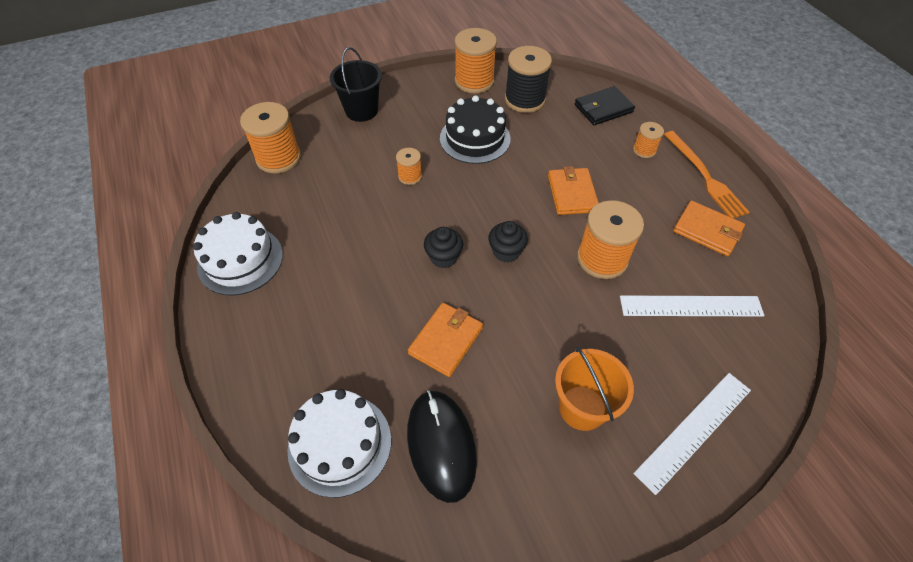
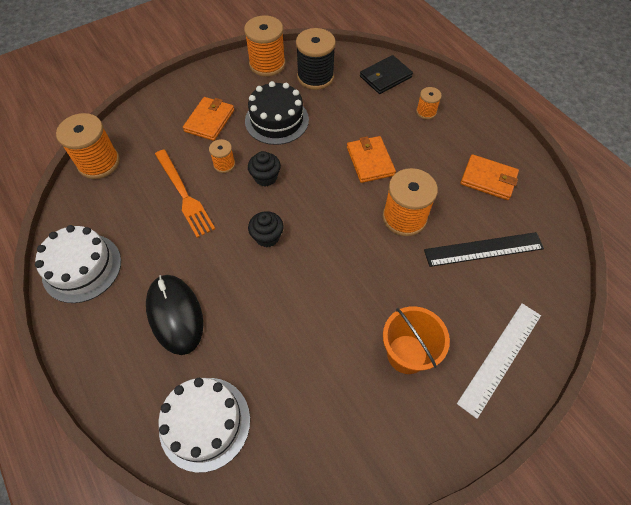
camera: 10 degrees left, 5 degrees up
black bucket [330,47,382,122] -> none
black mouse [407,390,477,503] -> black mouse moved to [146,275,203,355]
orange wallet [408,303,483,377] -> orange wallet moved to [183,97,234,141]
black cupcake [488,221,528,262] -> black cupcake moved to [248,151,281,186]
white ruler [620,296,765,317] -> black ruler [424,232,544,267]
orange fork [664,131,750,219] -> orange fork moved to [155,150,215,238]

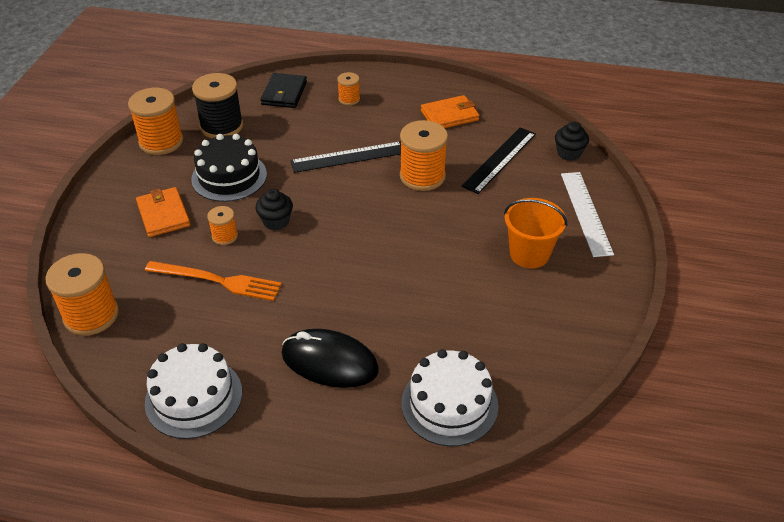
camera: 45 degrees left, 15 degrees down
black cupcake [248,211,284,247] -> black cupcake moved to [555,121,589,161]
orange wallet [347,136,396,183] -> black ruler [290,141,401,173]

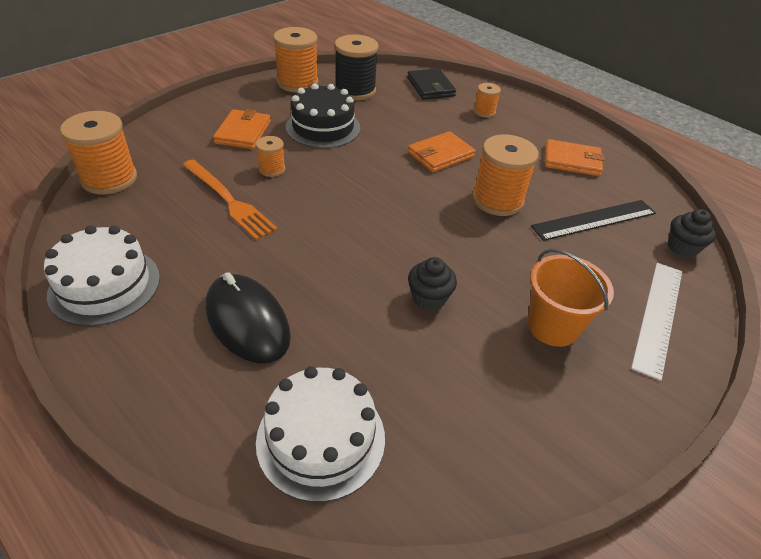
camera: 30 degrees right, 0 degrees up
black cupcake [256,189,293,230] -> black cupcake moved to [408,257,457,311]
black wallet [261,73,307,108] -> black wallet turned 60 degrees counterclockwise [407,69,456,99]
black ruler [290,141,401,173] -> orange wallet [408,131,476,172]

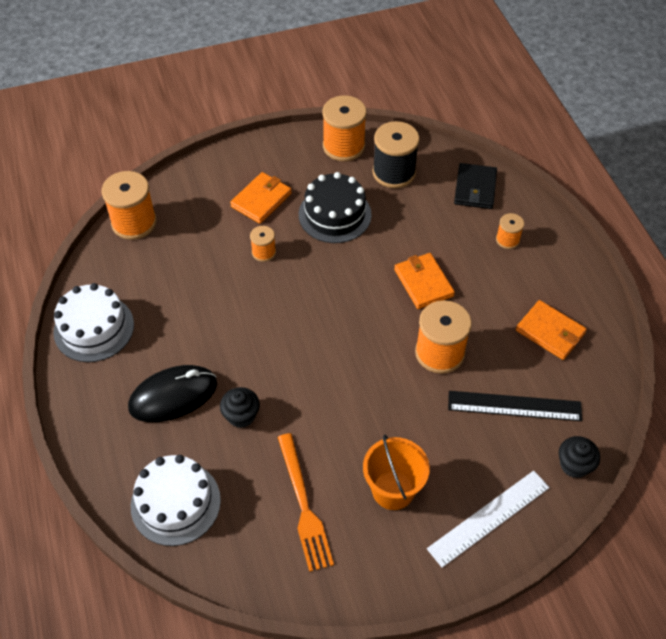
camera: 30 degrees right, 10 degrees up
orange fork [183,159,278,240] -> orange fork moved to [278,433,334,572]
black mouse [206,272,291,363] -> black mouse turned 75 degrees clockwise [128,365,217,422]
orange wallet [408,131,476,172] -> orange wallet turned 75 degrees clockwise [394,253,455,309]
black cupcake [408,257,457,311] -> black cupcake moved to [220,387,260,428]

